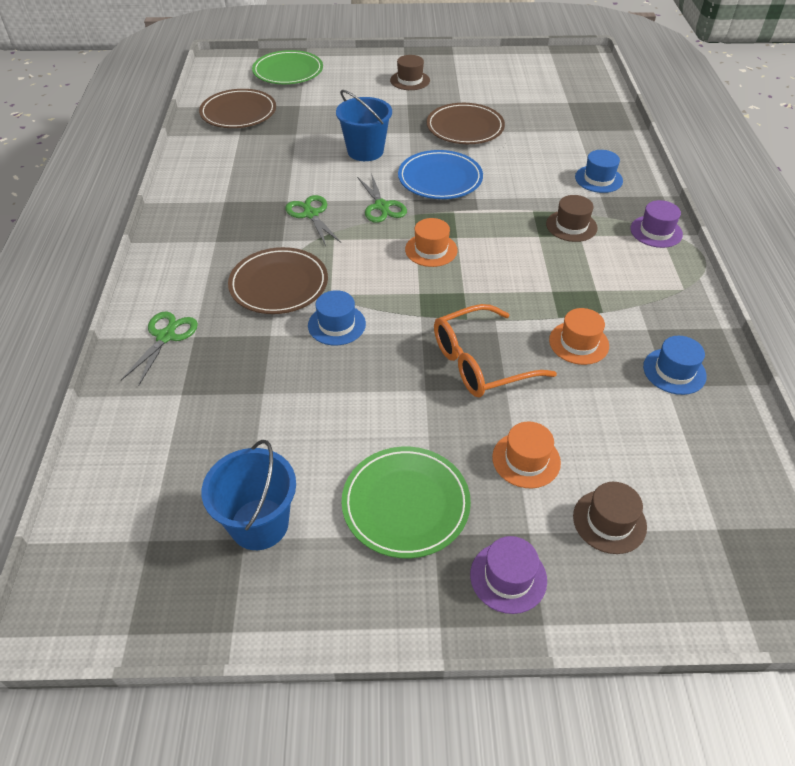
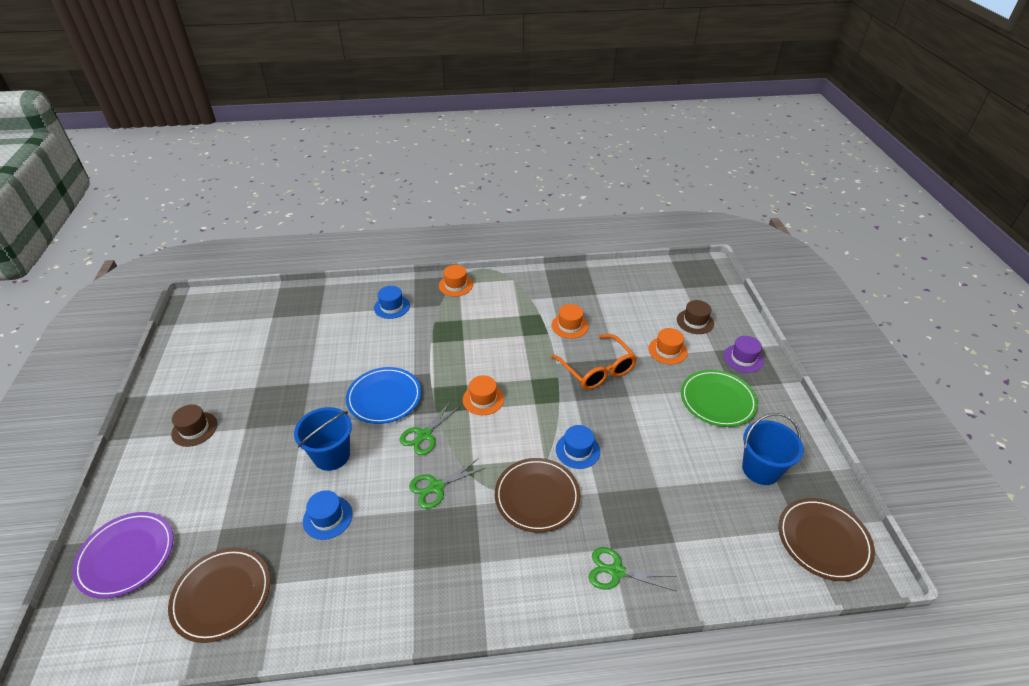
camera: 95 degrees left, 5 degrees down
green plate [252,50,323,84] -> purple plate [72,512,174,599]
green scissors [357,173,407,223] -> green scissors turned 150 degrees clockwise [400,402,460,455]
brown plate [426,103,505,144] -> brown plate moved to [778,498,875,581]
brown hat [546,195,598,242] -> none
purple hat [630,200,683,248] -> orange hat [439,265,473,296]
blue hat [643,336,707,395] -> blue hat moved to [303,490,353,540]

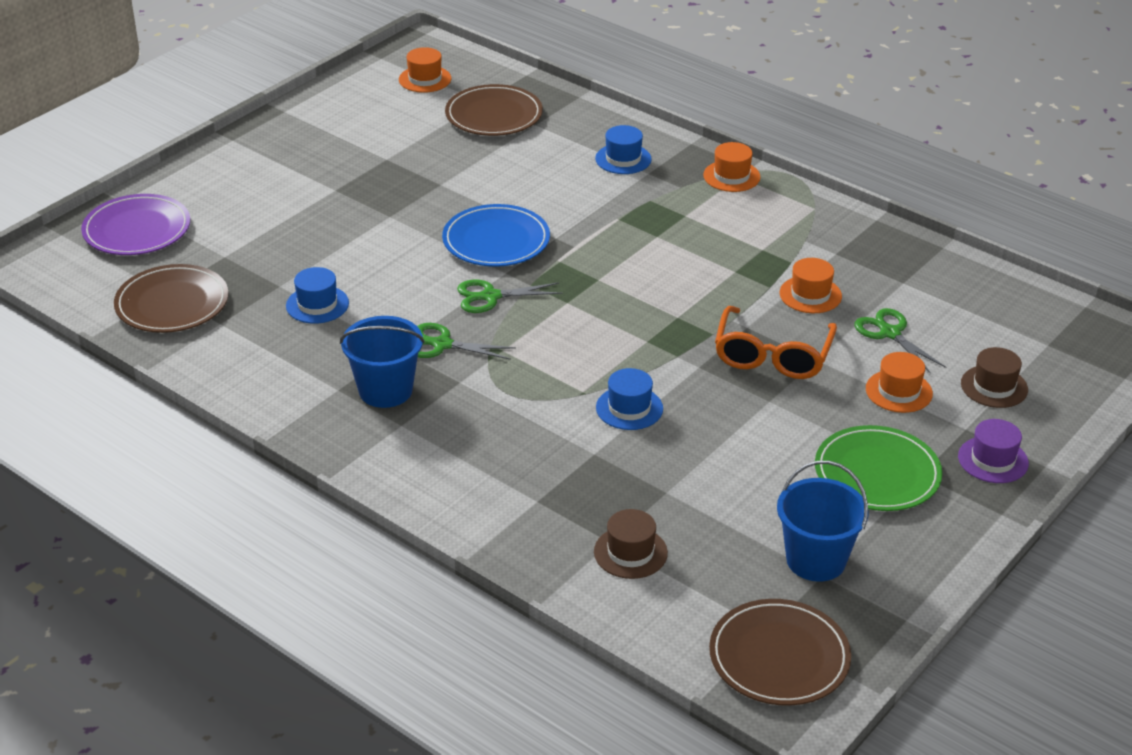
camera: 45 degrees right, 5 degrees down
brown hat [171,404,217,447] -> brown hat moved to [594,509,668,579]
blue bucket [294,407,352,471] -> blue bucket moved to [340,316,425,408]
orange hat [463,375,504,415] -> orange hat moved to [399,47,451,93]
brown plate [495,458,580,533] -> brown plate moved to [445,84,543,136]
green scissors [588,547,677,592] -> green scissors moved to [854,308,946,374]

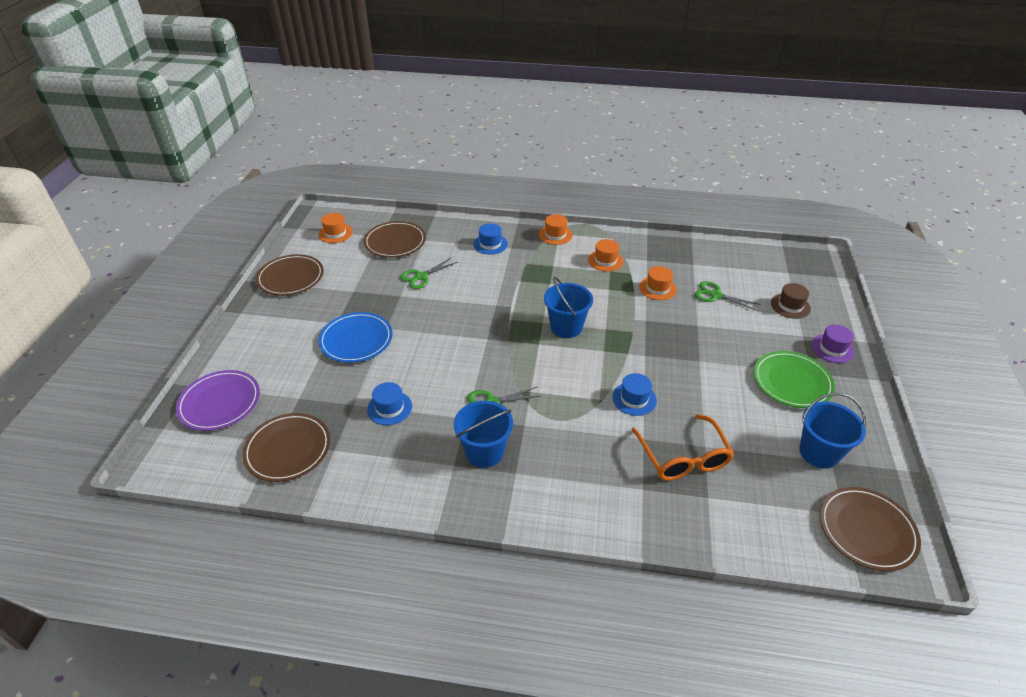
camera: 30 degrees left, 5 degrees up
blue plate [442,204,550,267] -> blue plate moved to [318,312,392,363]
green scissors [457,280,562,313] -> green scissors moved to [400,257,458,289]
brown hat [594,509,668,579] -> none
orange glasses [715,306,837,379] -> orange glasses moved to [631,414,734,481]
orange hat [866,352,933,413] -> orange hat moved to [588,239,624,272]
none -> brown plate [256,254,324,296]
none -> blue bucket [544,277,593,338]

